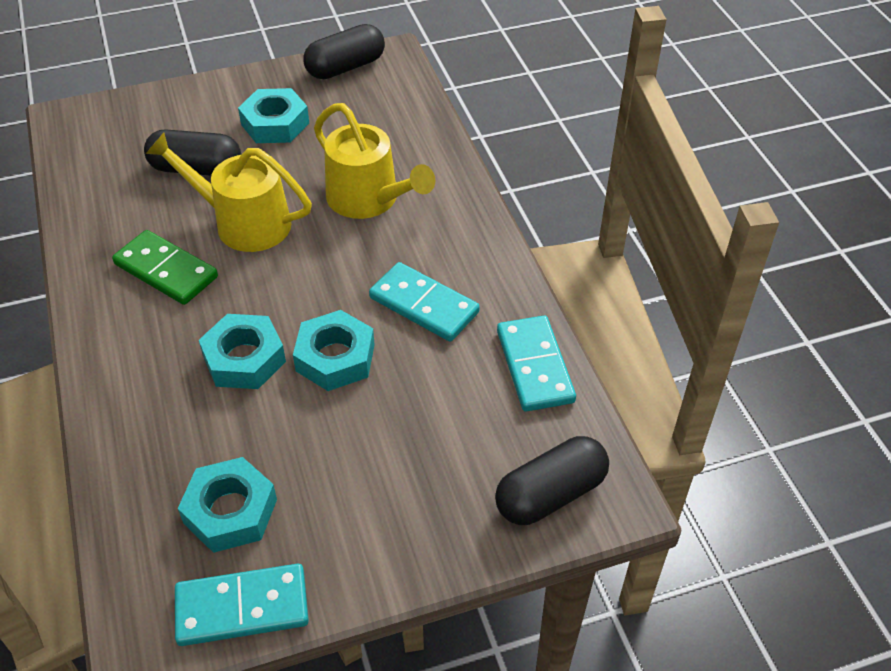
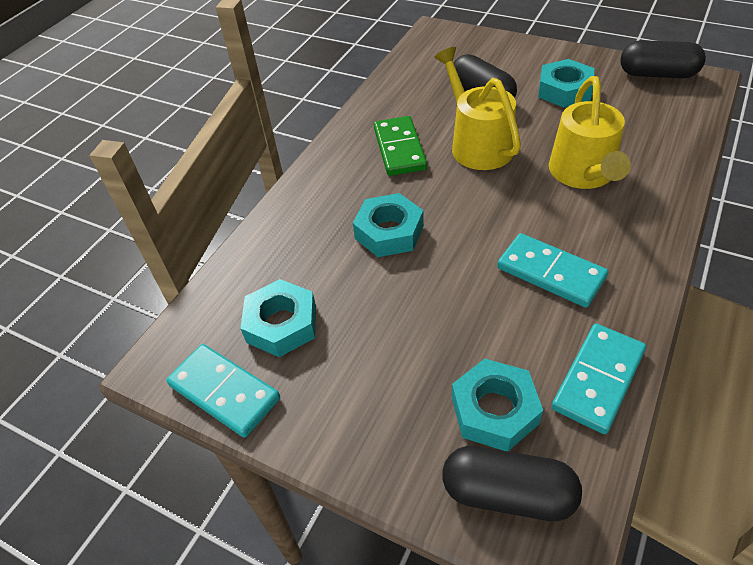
camera: 50 degrees right, 0 degrees up
turquoise nut [293,310,375,391] -> turquoise nut moved to [452,359,543,451]
turquoise domino [369,262,480,342] -> turquoise domino turned 45 degrees counterclockwise [497,233,608,308]

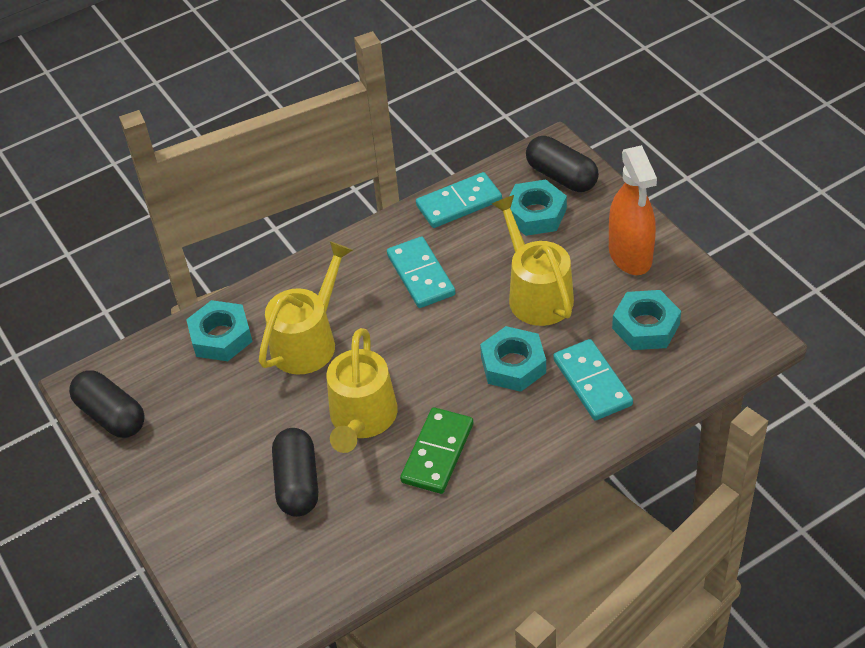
camera: 150 degrees left, 0 degrees up
turquoise domino [166,344,280,438] -> turquoise domino moved to [553,339,633,421]
turquoise nut [538,59,594,108] -> turquoise nut moved to [186,300,253,361]
none -> yellow watering can [492,195,574,326]
none -> orange spray bottle [609,145,657,275]

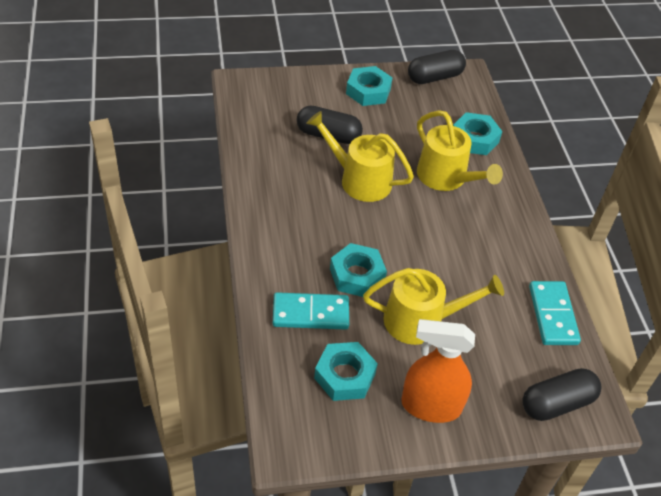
camera: 105 degrees right, 0 degrees up
turquoise domino [387,236,455,308] -> none
green domino [400,407,473,494] -> none
turquoise nut [509,180,567,236] -> turquoise nut moved to [346,66,392,106]

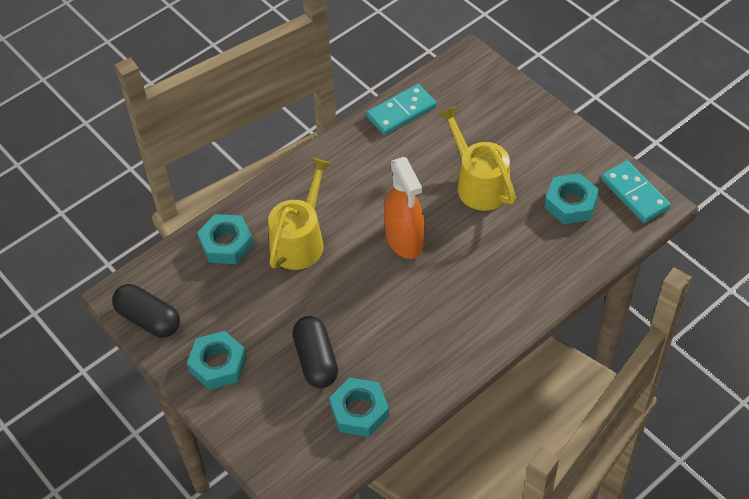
camera: 115 degrees left, 5 degrees up
turquoise domino [273,292,349,330] -> turquoise domino moved to [601,161,671,223]
yellow watering can [306,111,414,202] -> none
turquoise nut [330,243,387,297] -> turquoise nut moved to [329,378,389,437]
orange spray bottle [401,319,475,423] -> orange spray bottle moved to [384,157,424,259]
black capsule [522,368,601,421] -> none

